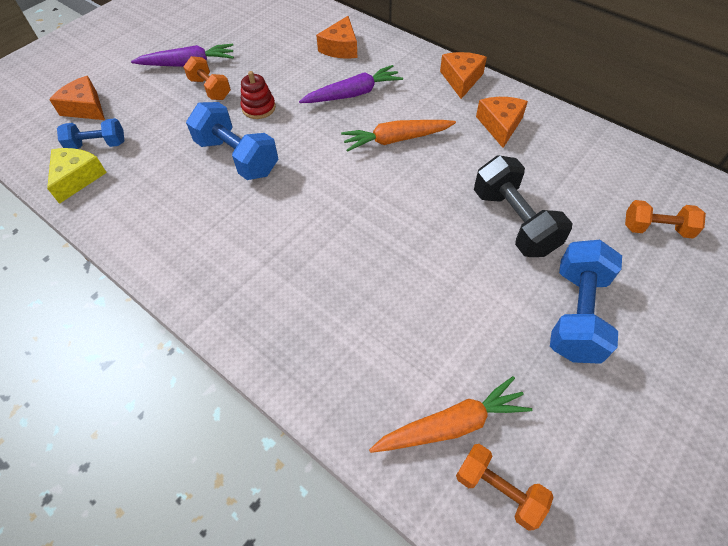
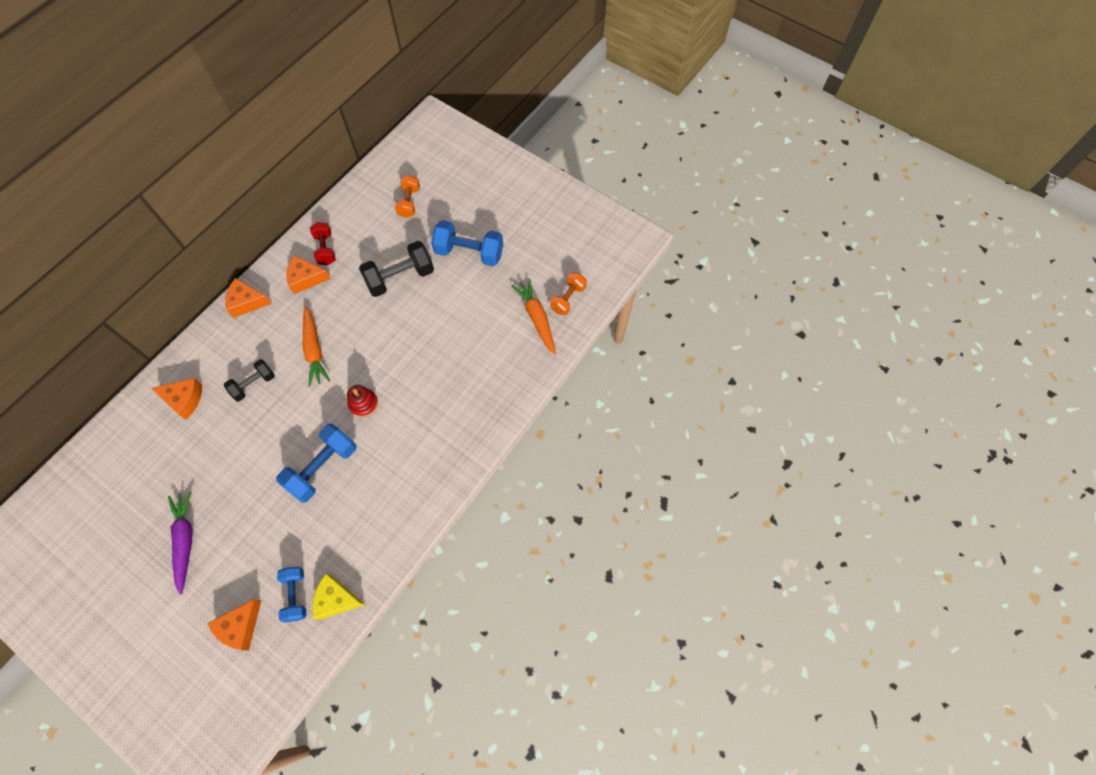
camera: 95 degrees left, 10 degrees up
orange dumbbell [183,56,231,100] -> none
red stacking toy [241,71,276,119] -> red stacking toy moved to [347,385,378,417]
purple carrot [299,65,403,103] -> black dumbbell [224,359,275,402]
none -> red dumbbell [310,222,336,265]

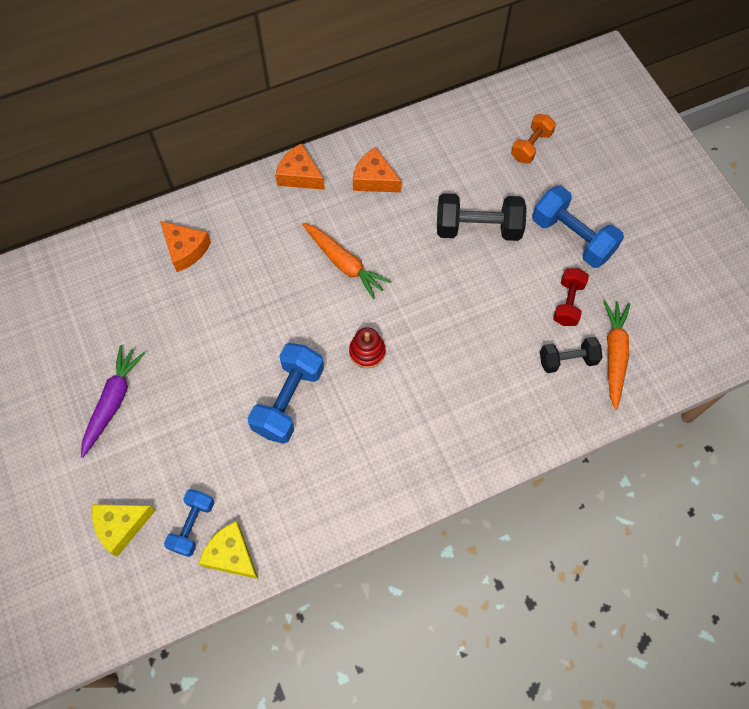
camera: 30 degrees right, 0 degrees up
orange cheese [207,599,261,651] -> yellow cheese [92,504,156,557]
black dumbbell [224,359,275,402] -> black dumbbell moved to [540,337,603,373]
blue dumbbell [276,423,356,503] -> blue dumbbell turned 45 degrees counterclockwise [247,343,324,444]
orange carrot [303,305,330,387] -> orange carrot turned 60 degrees counterclockwise [302,223,391,299]
red dumbbell [310,222,336,265] -> red dumbbell moved to [553,268,589,326]
orange dumbbell [550,273,587,315] -> none

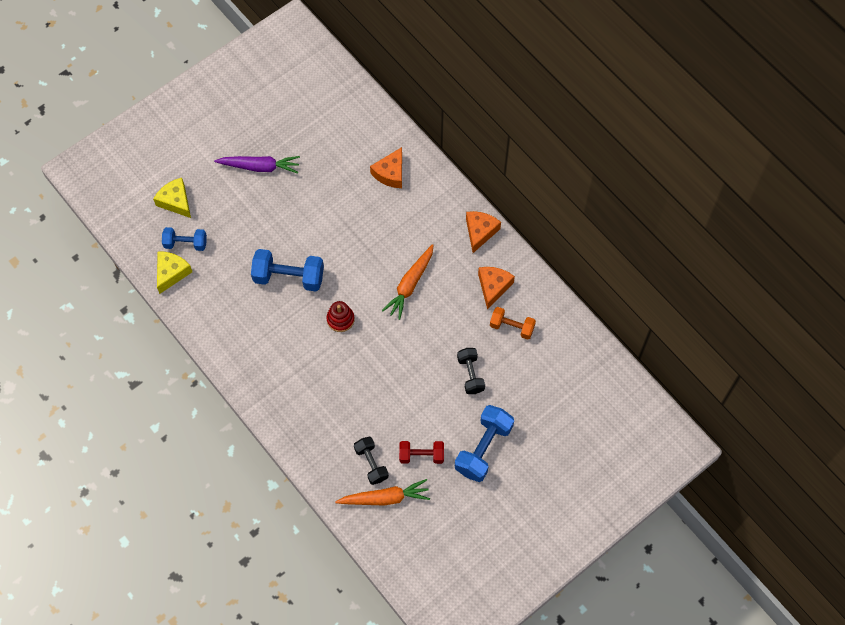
camera: 75 degrees right, 0 degrees up
black dumbbell [437,193,527,241] -> black dumbbell [457,348,485,394], size x0.62
orange dumbbell [511,114,556,164] -> orange dumbbell moved to [490,307,536,340]

